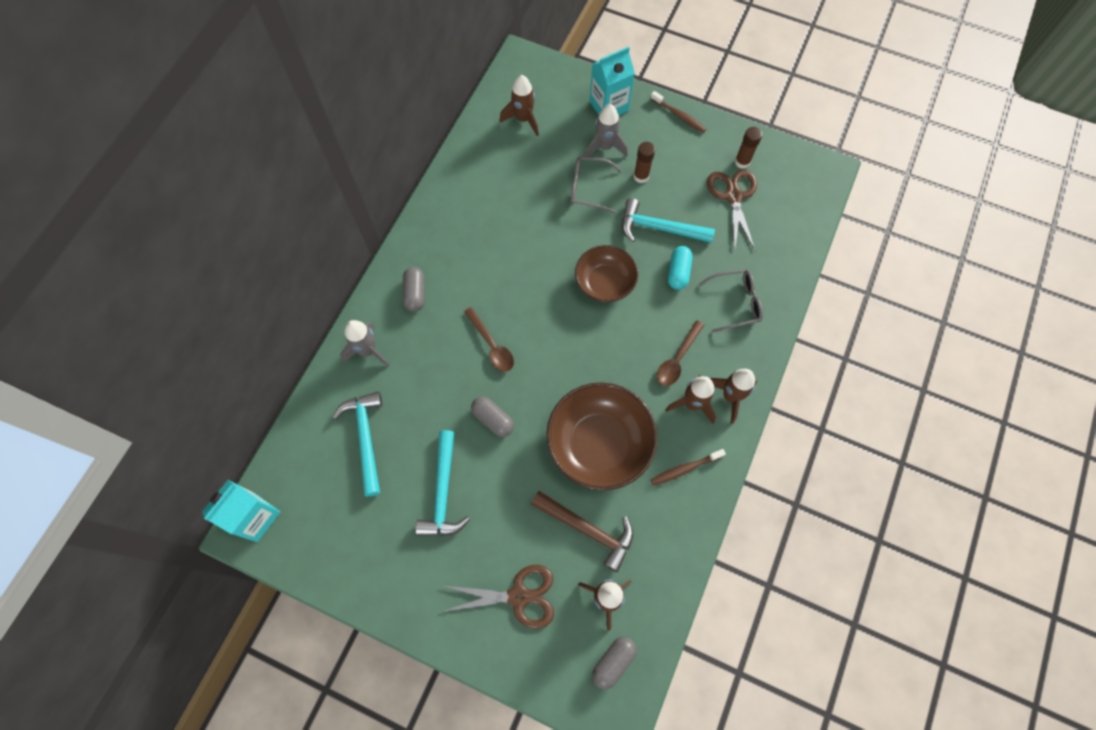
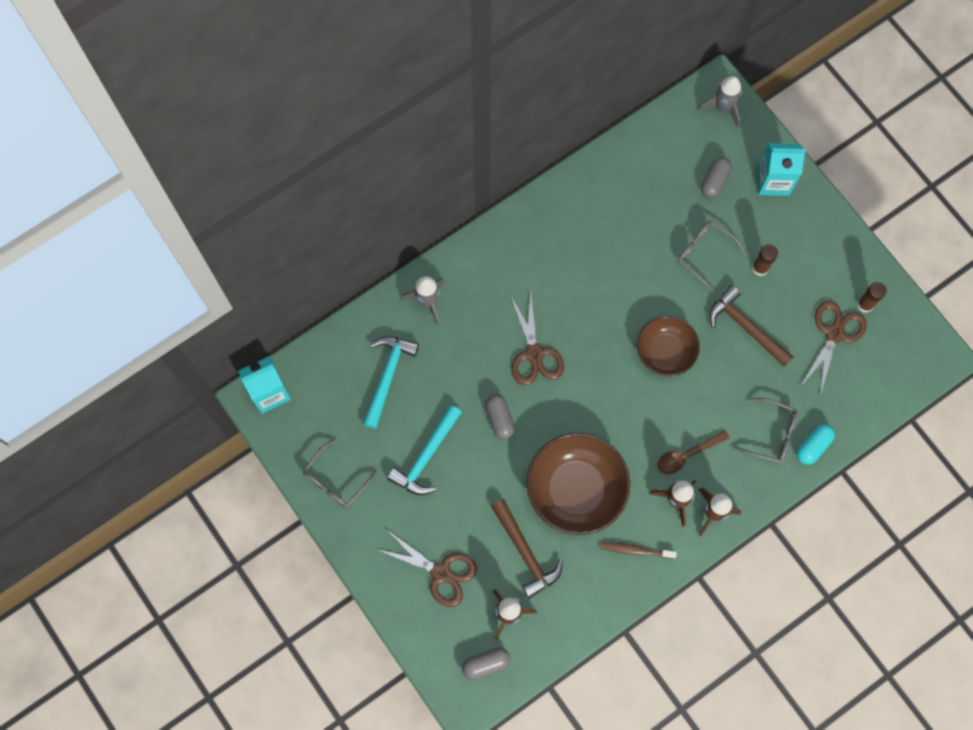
camera: 30 degrees right, 5 degrees up
grey capsule [403,267,424,312] -> grey capsule moved to [701,157,732,199]
brown spoon [464,307,514,372] -> brown scissors [510,291,564,385]
brown rocket [500,75,539,136] -> none
grey rocket [585,104,628,157] -> grey rocket moved to [698,76,742,128]
turquoise hammer [622,198,715,243] -> brown hammer [709,285,793,367]
brown toothbrush [650,91,706,133] -> none
turquoise capsule [668,246,693,290] -> turquoise capsule moved to [797,424,835,465]
none -> grey glasses [303,438,378,508]

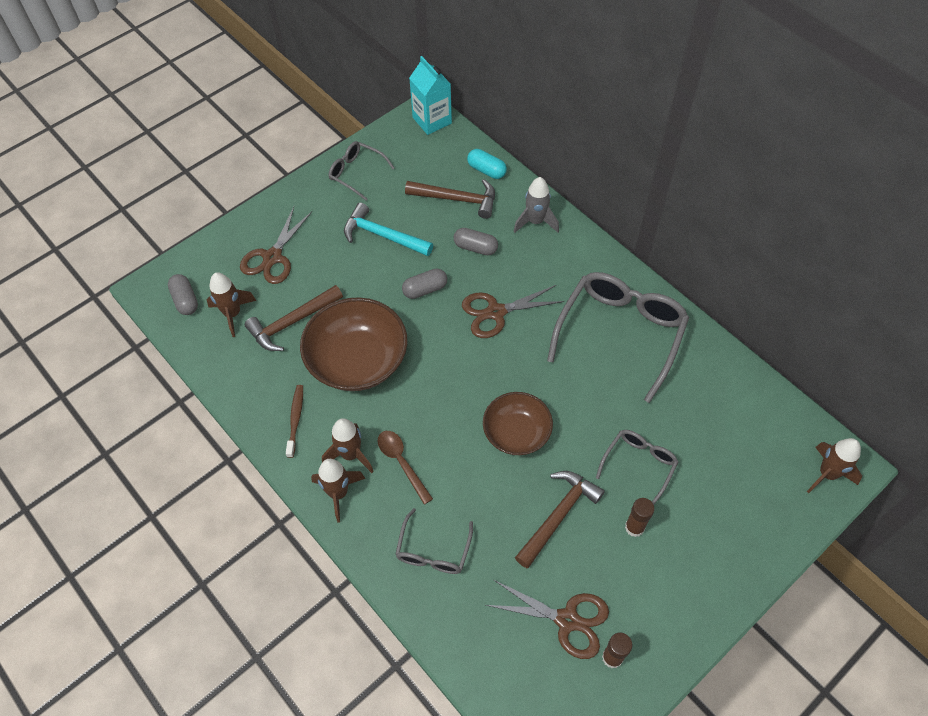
camera: 85 degrees right, 15 degrees down
turquoise hammer [363,336,419,429] -> brown hammer [405,179,495,219]
grey rocket [698,76,742,128] -> brown rocket [807,438,862,493]
grey capsule [701,157,732,199] -> grey capsule moved to [454,228,498,255]
turquoise carton [757,143,806,196] -> none
turquoise capsule [797,424,835,465] -> turquoise capsule moved to [467,149,507,179]
none -> grey glasses [547,272,689,403]

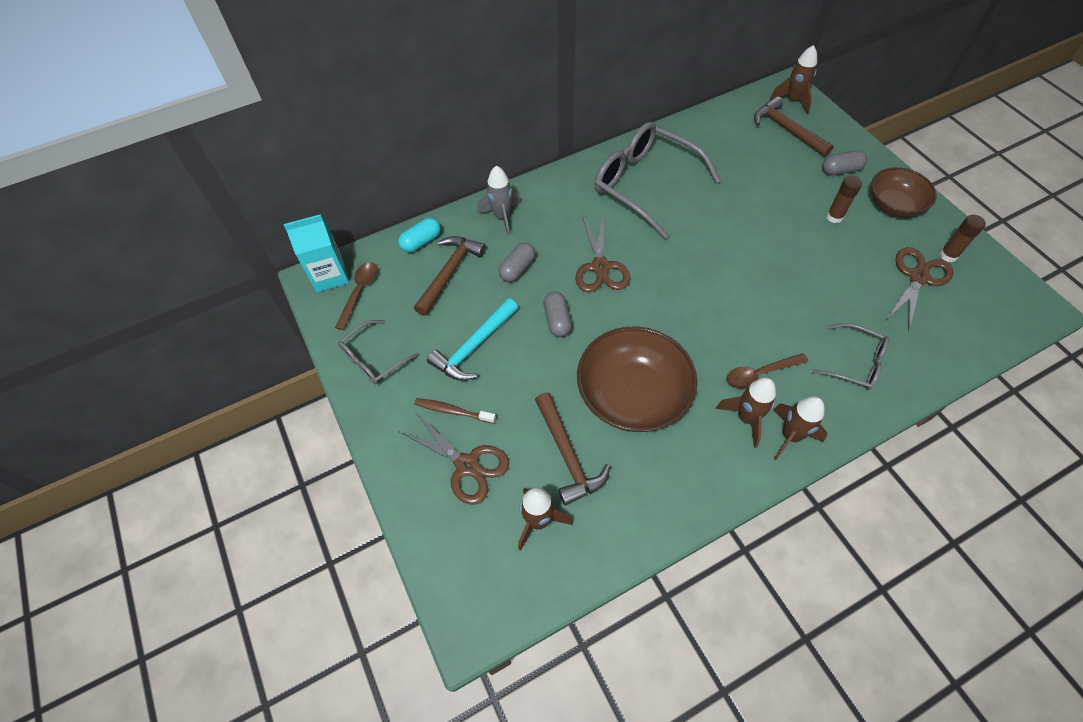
camera: 75 degrees left, 0 degrees up
grey capsule [168,274,198,315] -> grey capsule moved to [822,150,867,175]
brown toothbrush [286,385,303,458] -> brown toothbrush moved to [414,398,496,424]
brown bowl [483,392,553,455] -> brown bowl moved to [871,167,937,217]
brown hammer [515,471,605,568] -> brown hammer moved to [754,96,834,157]
grey glasses [596,430,678,505] -> none
none -> brown spoon [335,262,377,330]

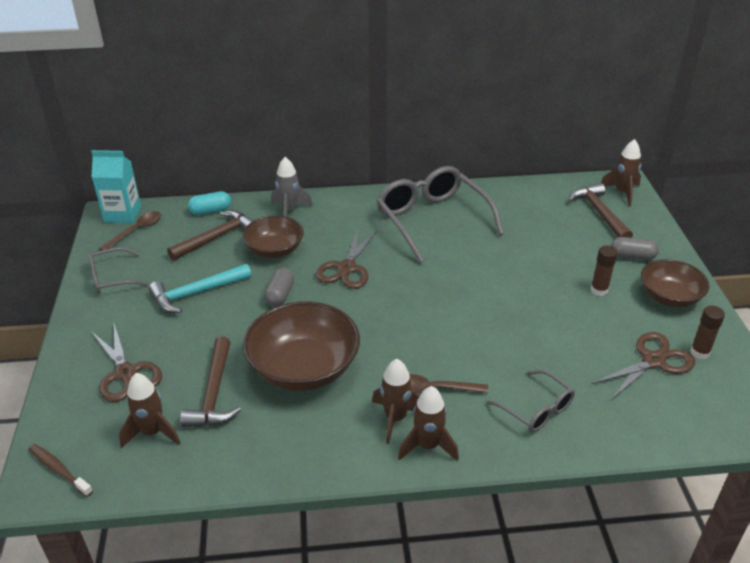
camera: 20 degrees right, 20 degrees down
brown toothbrush [414,398,496,424] -> brown toothbrush moved to [29,444,93,497]
grey capsule [498,243,535,282] -> brown bowl [242,216,304,258]

